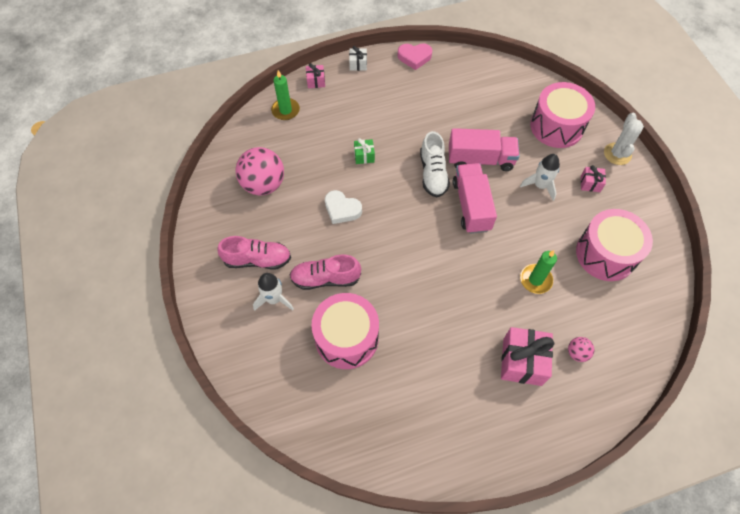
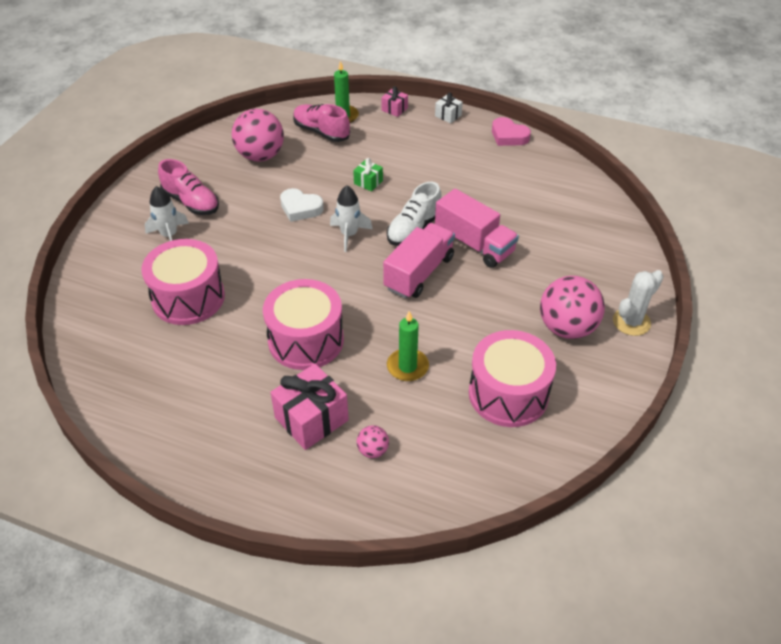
camera: 40 degrees right, 15 degrees down
pink shoe [290,254,361,290] -> pink shoe moved to [293,104,350,142]
white heart [325,190,362,224] -> white heart turned 45 degrees counterclockwise [280,188,324,222]
white rocket [520,154,560,201] -> white rocket moved to [330,186,372,252]
pink drum [530,82,595,148] -> pink drum moved to [263,279,344,370]
pink gift [581,165,606,192] -> pink ball [540,276,605,339]

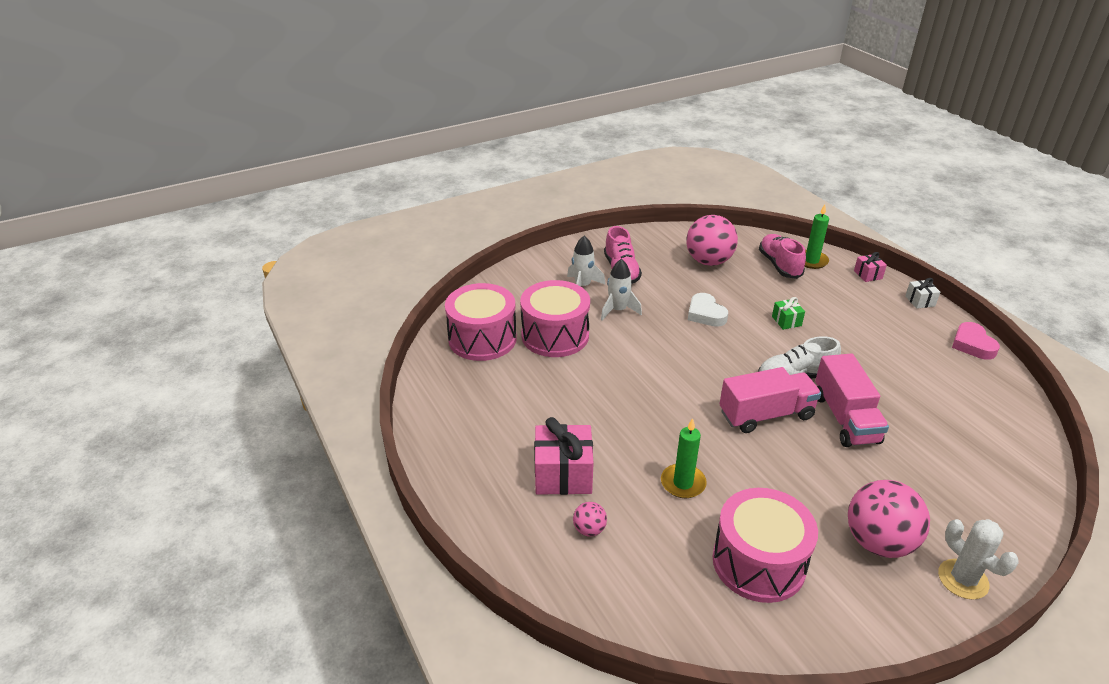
camera: 40 degrees right, 10 degrees down
pink drum [263,279,344,370] -> pink drum moved to [445,283,517,361]
white rocket [330,186,372,252] -> white rocket moved to [601,259,642,320]
white cactus [613,270,664,336] -> white cactus turned 60 degrees clockwise [938,519,1018,600]

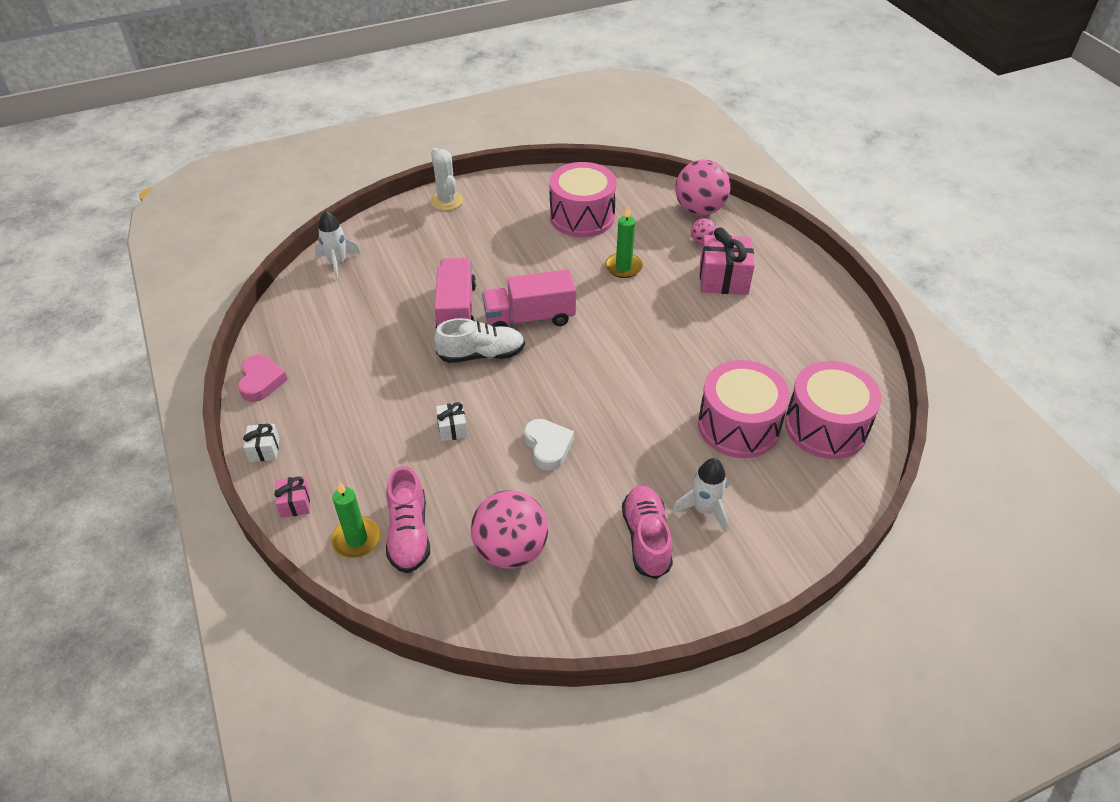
camera: 175 degrees left, 10 degrees up
white rocket [601,259,642,320] -> white rocket moved to [315,210,360,280]
green gift [772,297,805,330] -> white gift [436,402,468,441]
pink ball [848,480,930,558] -> pink ball moved to [675,160,731,216]

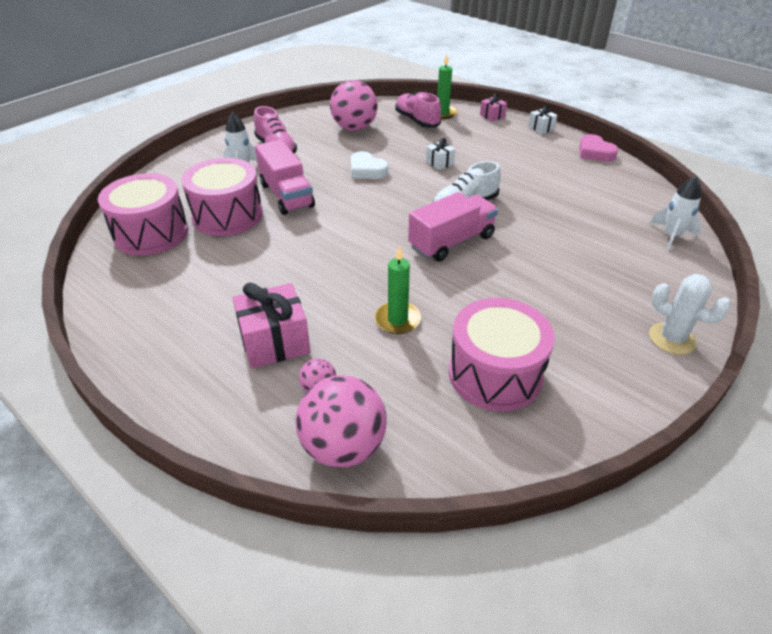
camera: 155 degrees right, 5 degrees down
pink truck [434,258,476,329] -> pink truck moved to [255,139,315,215]

